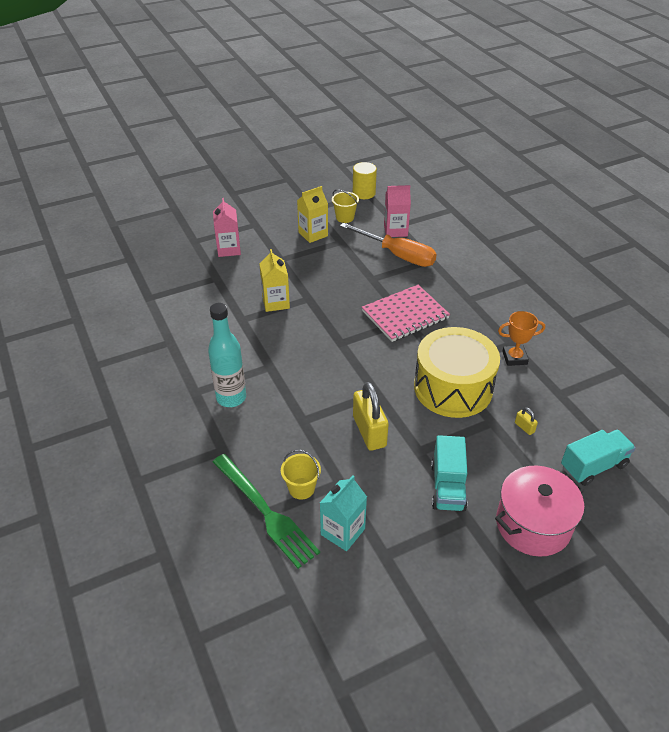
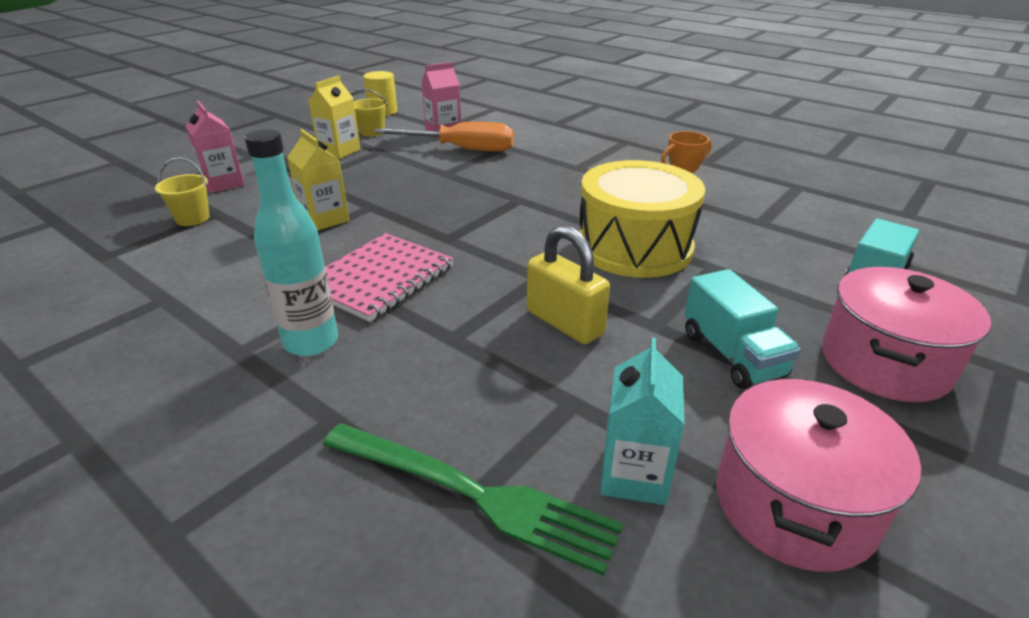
camera: 25 degrees left, 10 degrees down
yellow bucket [281,449,321,500] -> yellow bucket moved to [155,158,209,226]
pink notebook [362,285,450,342] -> pink notebook moved to [325,233,454,322]
yellow padlock [515,407,538,435] -> none
none -> pink pot [716,379,921,572]

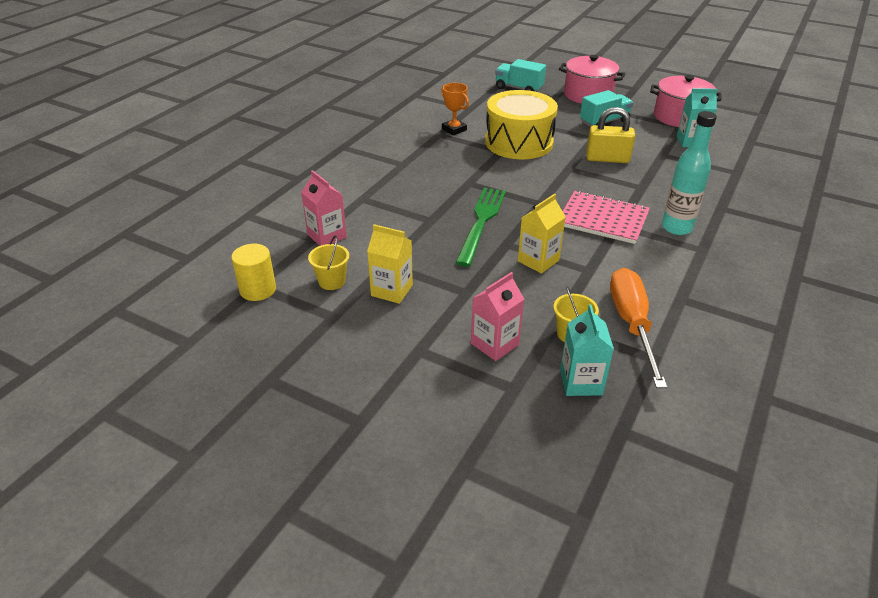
camera: 100 degrees left, 5 degrees up
green fork [323,423,623,576] -> green fork moved to [456,188,506,267]
orange screwdriver [374,122,514,152] -> orange screwdriver moved to [610,268,667,388]
yellow padlock [527,225,610,344] -> yellow padlock turned 60 degrees clockwise [586,107,635,163]
none -> turquoise carton [560,304,614,396]

